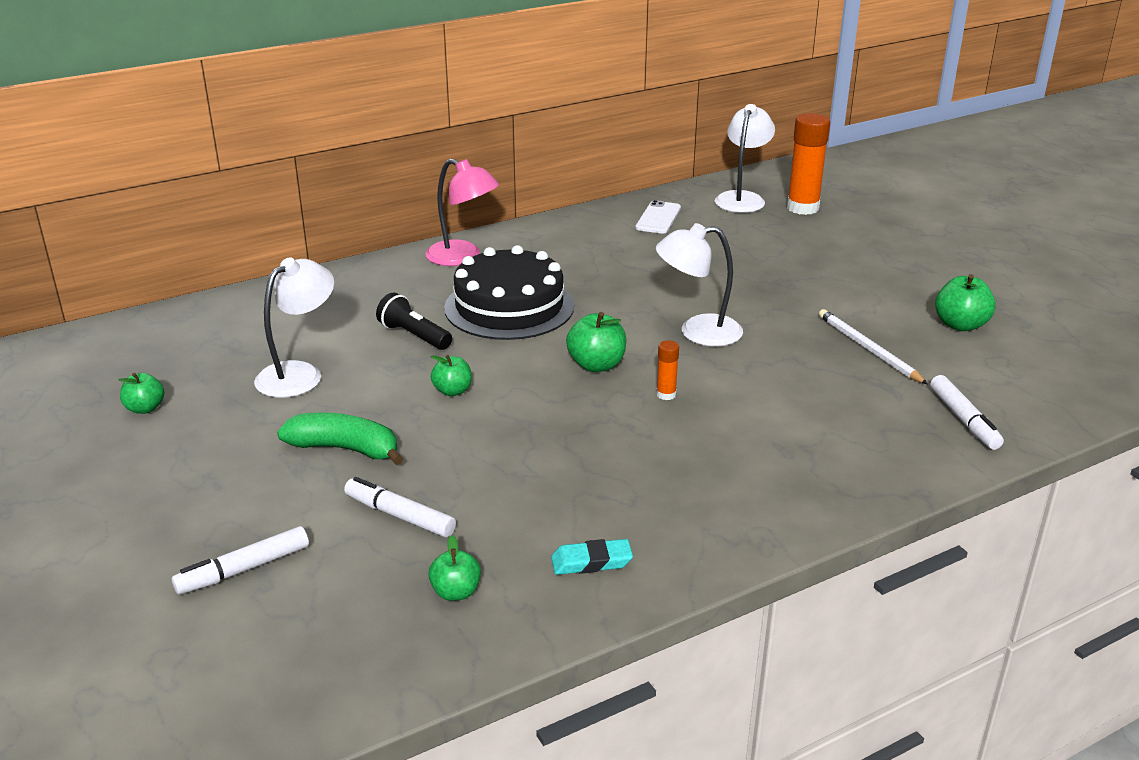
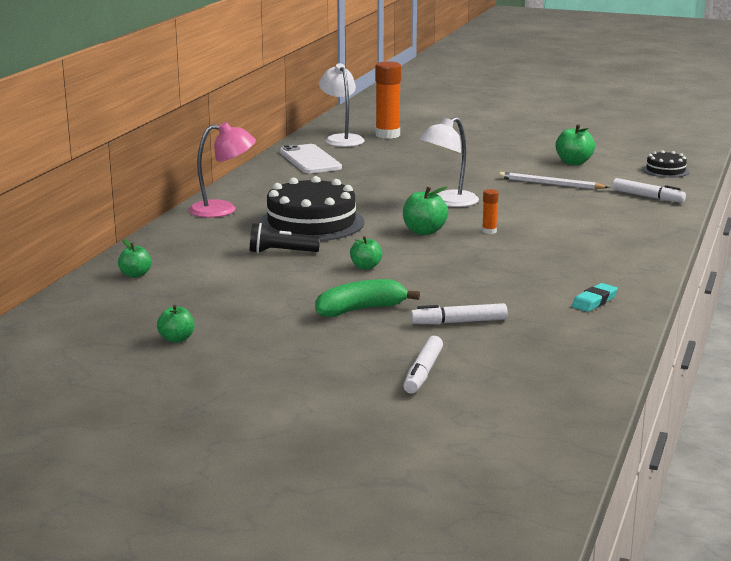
camera: 40 degrees left, 10 degrees down
white lamp [254,257,334,398] -> none
green apple [428,535,481,601] -> green apple moved to [118,239,152,278]
white phone [635,200,681,234] -> white phone [280,144,342,173], size x1.53
none -> black cake [642,150,690,178]

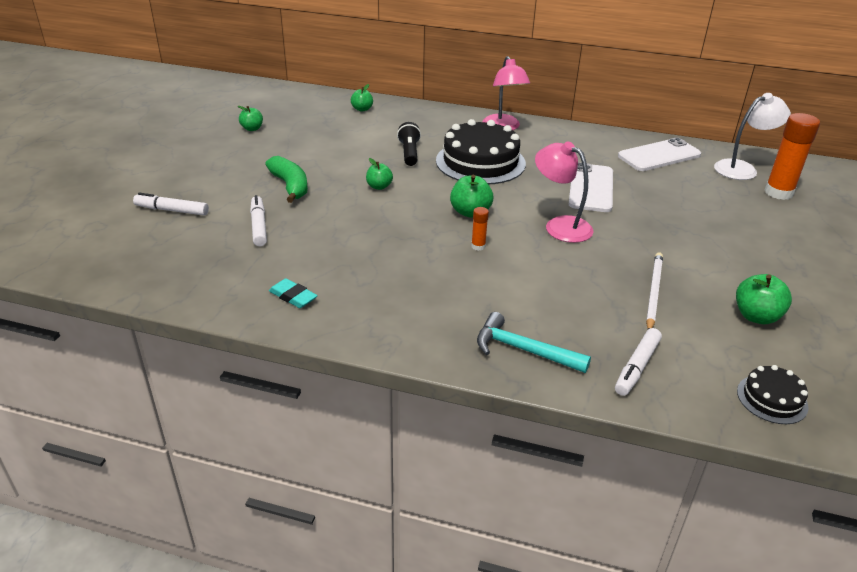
camera: 85 degrees right, 15 degrees up
white lamp [419,117,479,207] -> pink lamp [535,141,593,243]
none -> turquoise hammer [477,312,591,373]
none -> white phone [569,163,613,212]

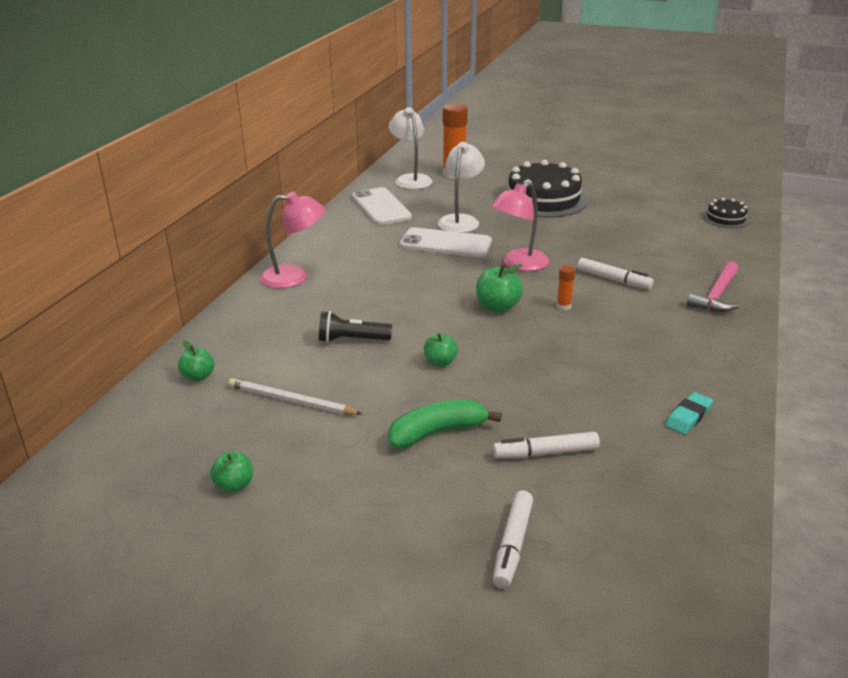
camera: 85 degrees left, 5 degrees down
black cake [436,119,526,184] -> black cake moved to [503,160,587,218]
turquoise hammer [477,312,591,373] -> pink hammer [687,261,740,312]
white marker [615,328,662,396] -> white marker moved to [577,258,654,289]
white pencil [646,253,663,329] -> white pencil moved to [228,378,362,415]
green apple [736,274,792,324] -> none
none -> white lamp [438,142,485,233]

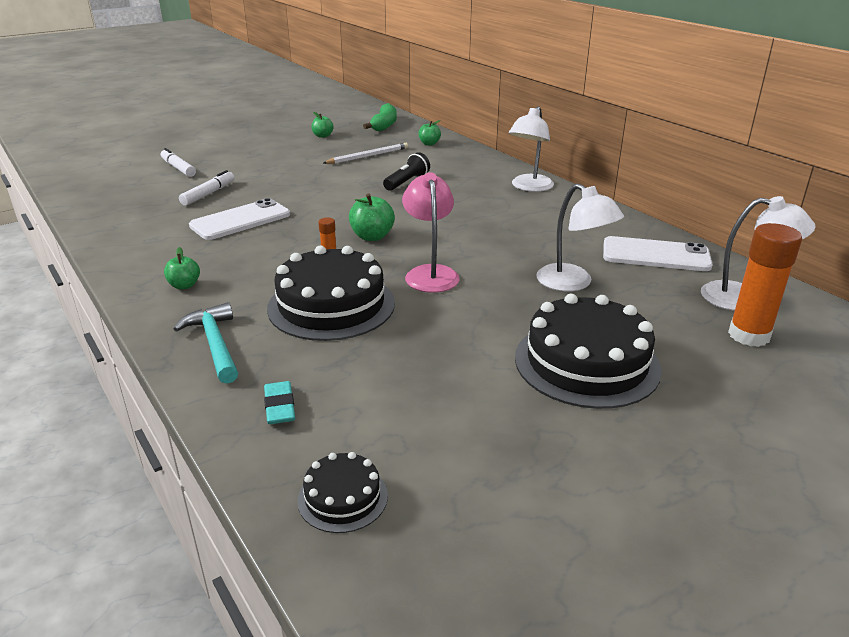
camera: 125 degrees right, 0 degrees up
pink lamp [260,192,325,288] -> white lamp [509,106,554,192]
green banana [388,399,502,449] -> green banana moved to [363,103,397,131]
white phone [400,227,492,257] -> white phone moved to [189,198,290,240]
green apple [424,333,458,367] -> green apple moved to [164,247,200,289]
white marker [577,258,654,289] -> black cake [267,246,395,341]
turquoise eraser [666,392,713,434] -> turquoise eraser moved to [264,381,295,424]
pink hammer [687,261,740,312] -> turquoise hammer [174,302,238,384]

